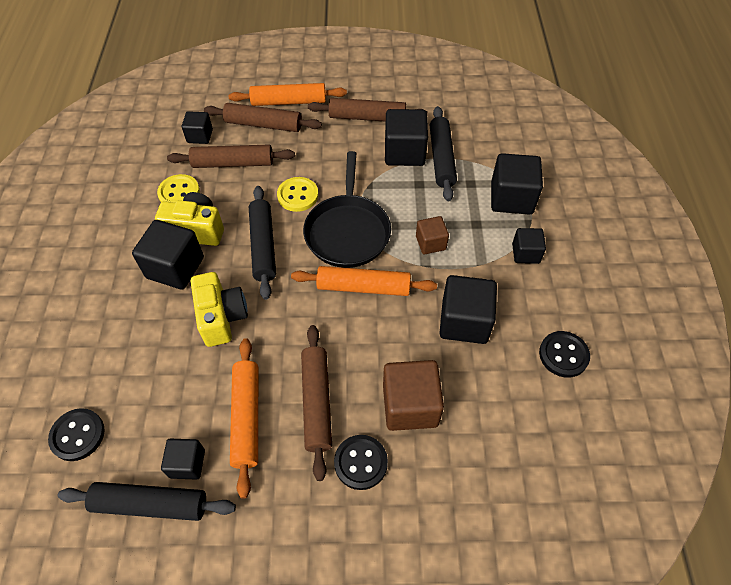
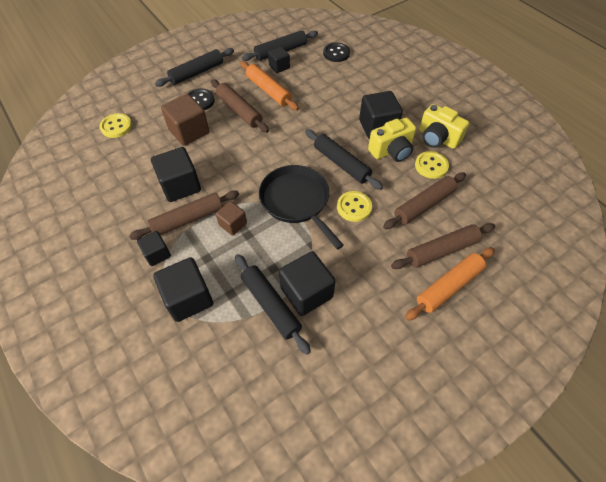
camera: 145 degrees right, 0 degrees up
black cube [182,111,213,144] -> none
yellow camera [191,272,248,347] -> yellow camera moved to [419,104,469,149]
orange rolling pin [291,266,437,296] -> none
brown rolling pin [308,98,428,122] -> brown rolling pin moved to [129,190,239,240]
black button [539,331,590,378] -> none
none -> yellow button [99,113,132,138]
none -> black rolling pin [155,48,234,87]

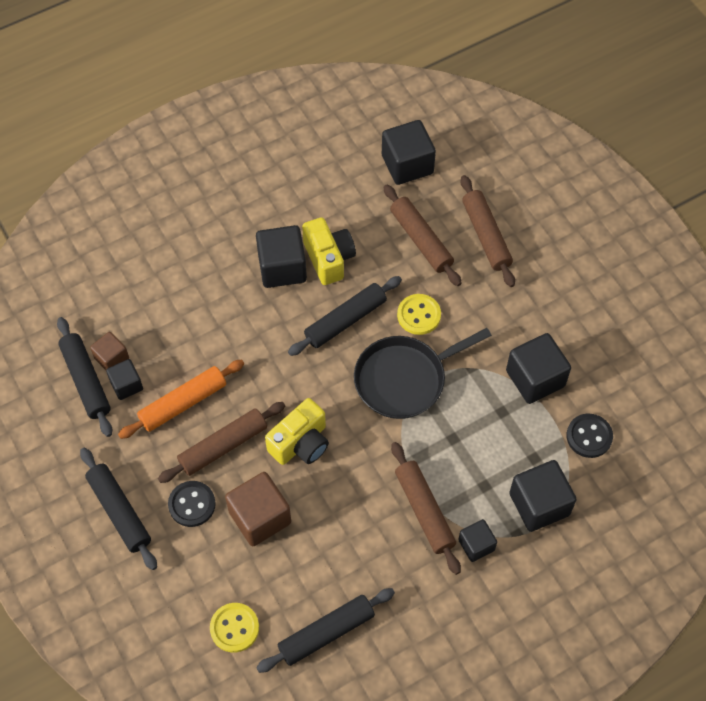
camera: 85 degrees left, 5 degrees up
black cube [151,147,201,202] -> black cube moved to [382,120,436,185]
brown cube [216,201,247,236] -> brown cube moved to [90,332,129,370]
black rolling pin [235,254,311,354] -> black rolling pin moved to [256,588,395,673]
black button [323,43,350,62] -> black button moved to [566,414,613,458]
orange rolling pin [405,247,495,321] -> none
yellow button [415,151,449,179] -> none
yellow camera [419,104,469,149] -> yellow camera moved to [265,398,329,465]

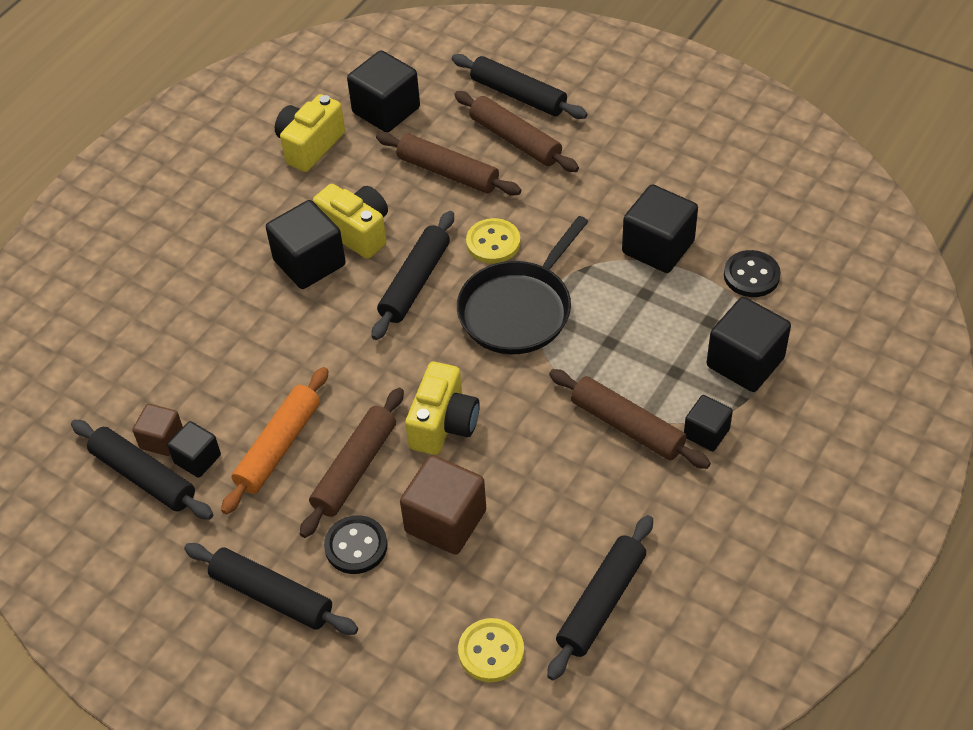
camera: 25 degrees left, 10 degrees down
none -> yellow camera [275,94,345,172]
none -> black rolling pin [452,54,588,119]

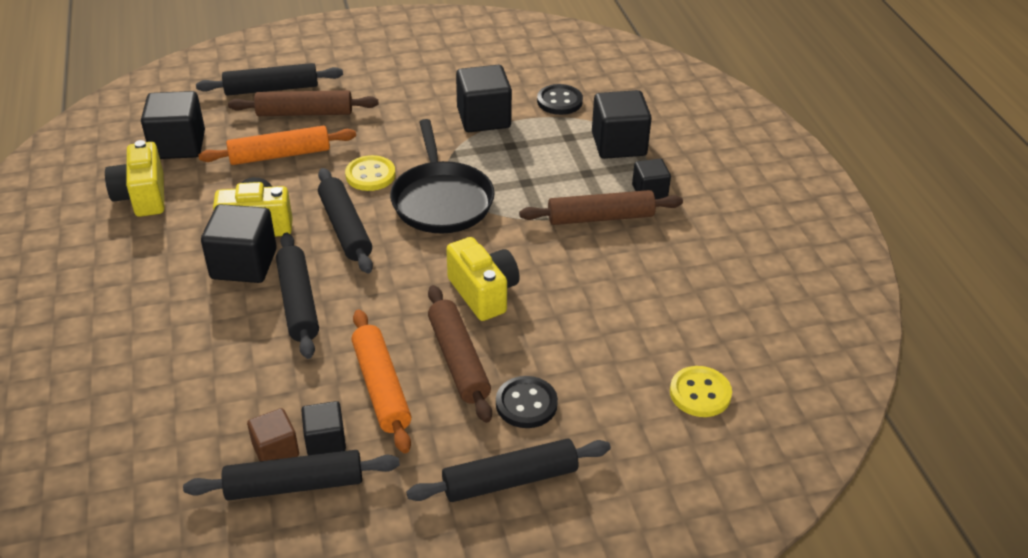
camera: 50 degrees left, 10 degrees down
brown rolling pin [376,132,521,196] -> orange rolling pin [198,126,356,165]
brown cube [400,455,486,555] -> none
black rolling pin [547,515,653,680] -> black rolling pin moved to [276,233,319,359]

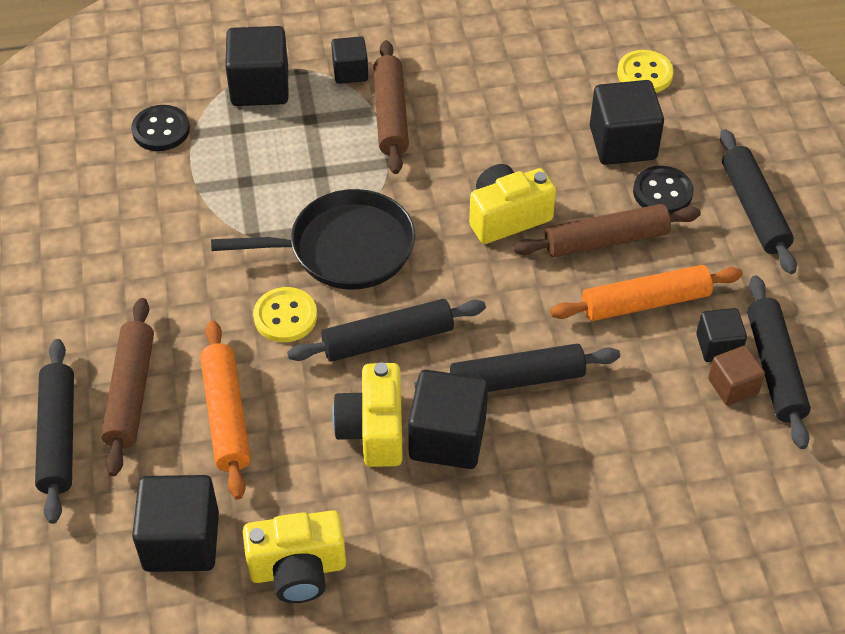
camera: 85 degrees left, 10 degrees up
black cube [456,65,512,132] -> black cube moved to [590,80,664,165]

